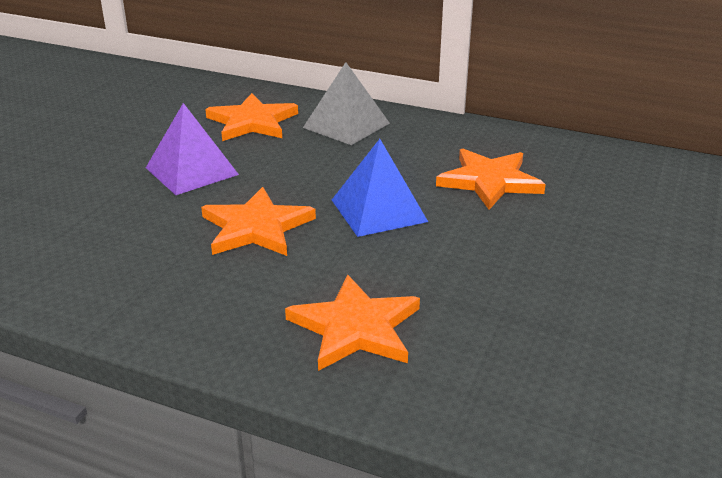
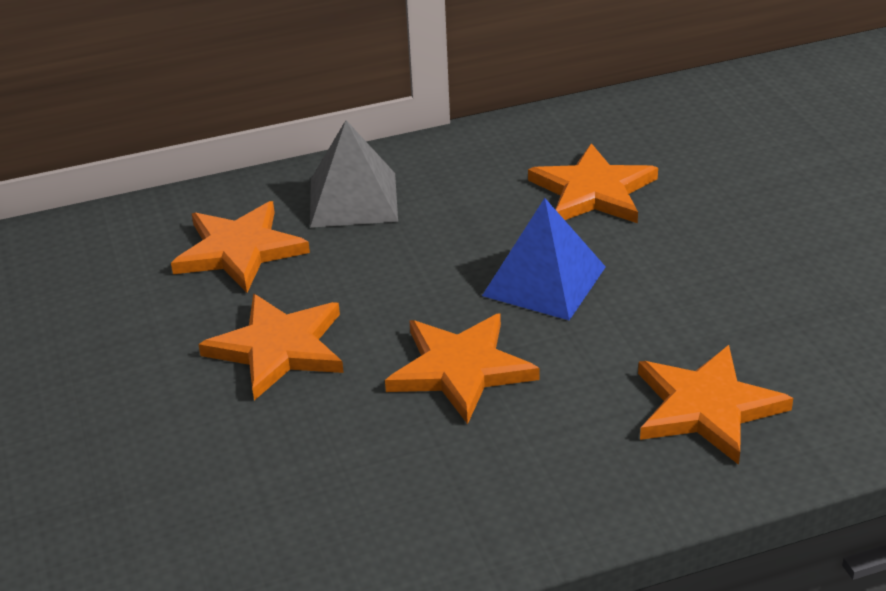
camera: 40 degrees left, 5 degrees up
purple pyramid [146,103,239,195] -> orange star [198,294,344,400]

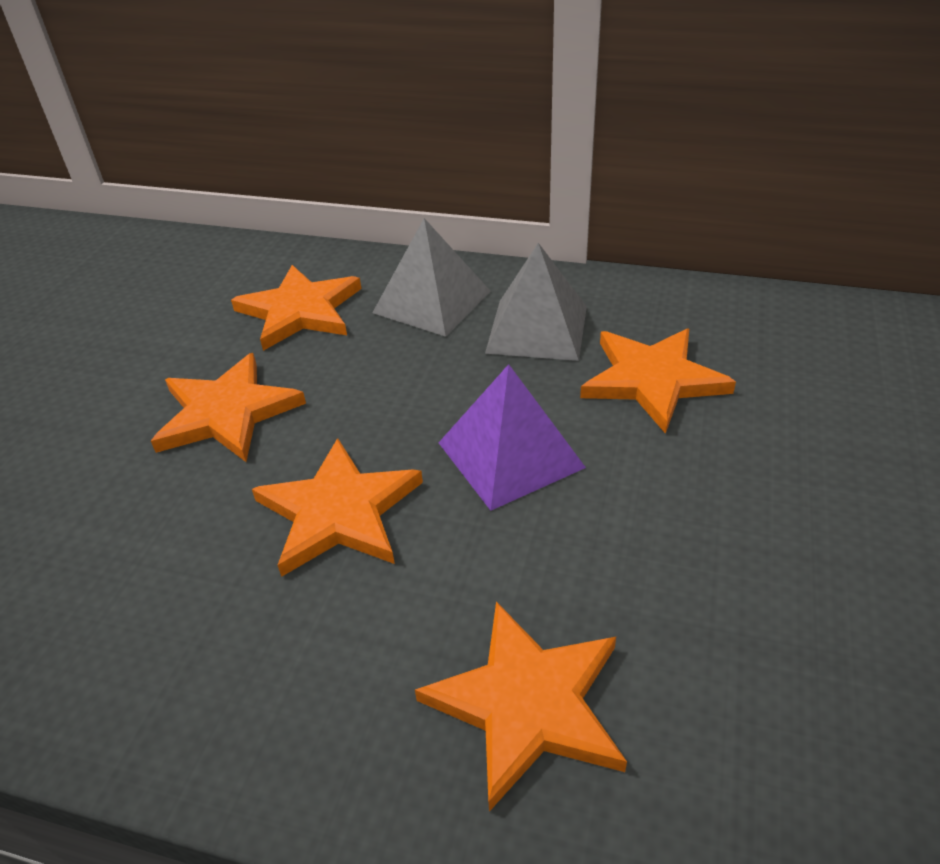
camera: 35 degrees right, 5 degrees up
blue pyramid [482,198,606,320] -> purple pyramid [439,364,586,511]
none -> grey pyramid [485,243,587,361]

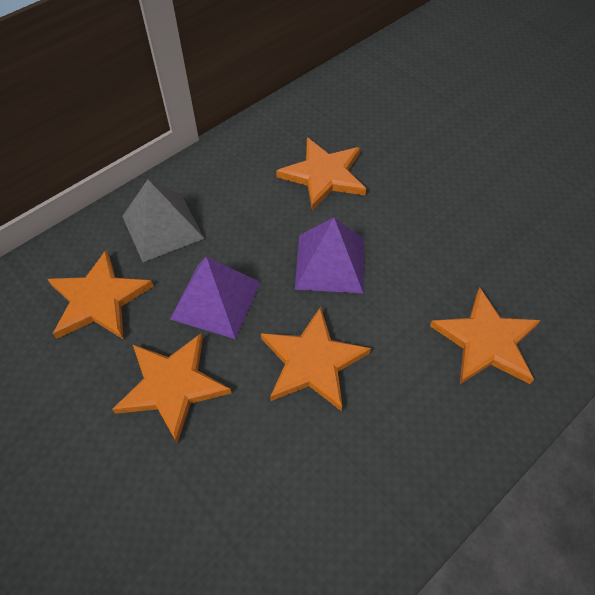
camera: 60 degrees left, 15 degrees up
grey pyramid [485,243,587,361] -> none
none -> purple pyramid [170,257,261,339]

